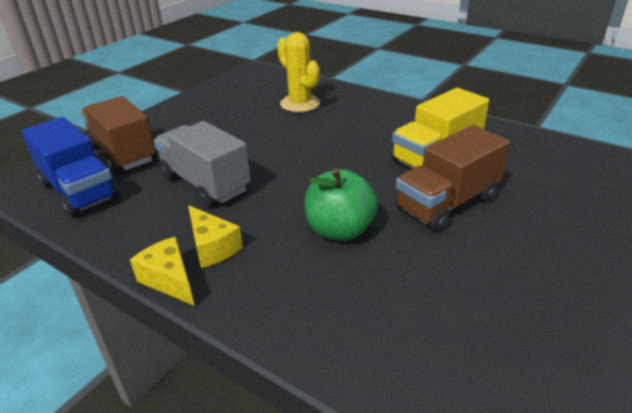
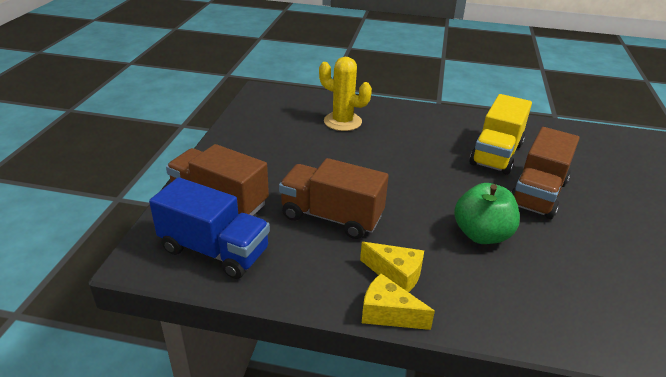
camera: 25 degrees left, 0 degrees up
grey truck [154,121,251,207] -> brown truck [279,158,389,239]

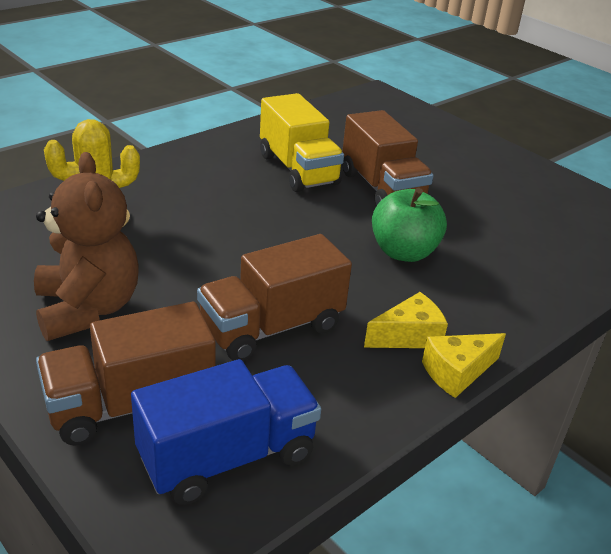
camera: 55 degrees left, 0 degrees up
none -> brown teddy bear [34,152,138,341]

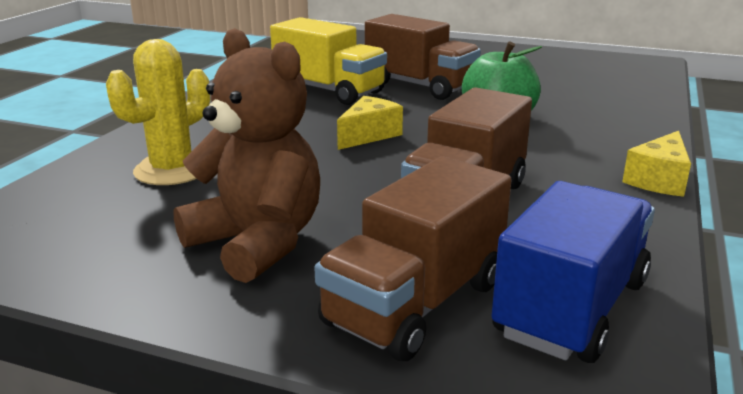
camera: 25 degrees left, 10 degrees down
yellow cheese [364,292,448,348] -> yellow cheese moved to [337,96,403,150]

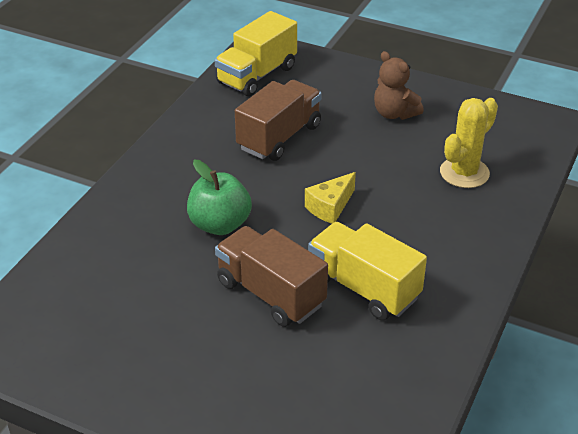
camera: 175 degrees left, 15 degrees up
brown teddy bear [173,28,320,283] -> brown teddy bear [374,51,424,120], size x0.67
brown truck [314,156,511,361] -> none
blue truck [492,181,655,363] -> yellow truck [215,11,297,96]
yellow cheese [622,131,691,197] -> none

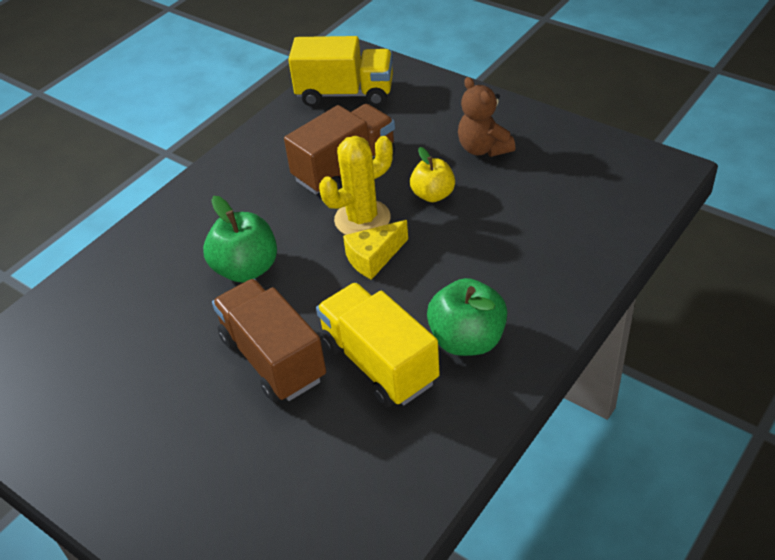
camera: 15 degrees right, 5 degrees up
yellow truck [215,11,297,96] -> yellow truck turned 135 degrees counterclockwise [288,36,393,107]
yellow cactus [440,98,498,188] -> yellow cactus moved to [319,136,393,235]
none -> yellow apple [410,147,455,202]
none -> green apple [427,278,507,356]

